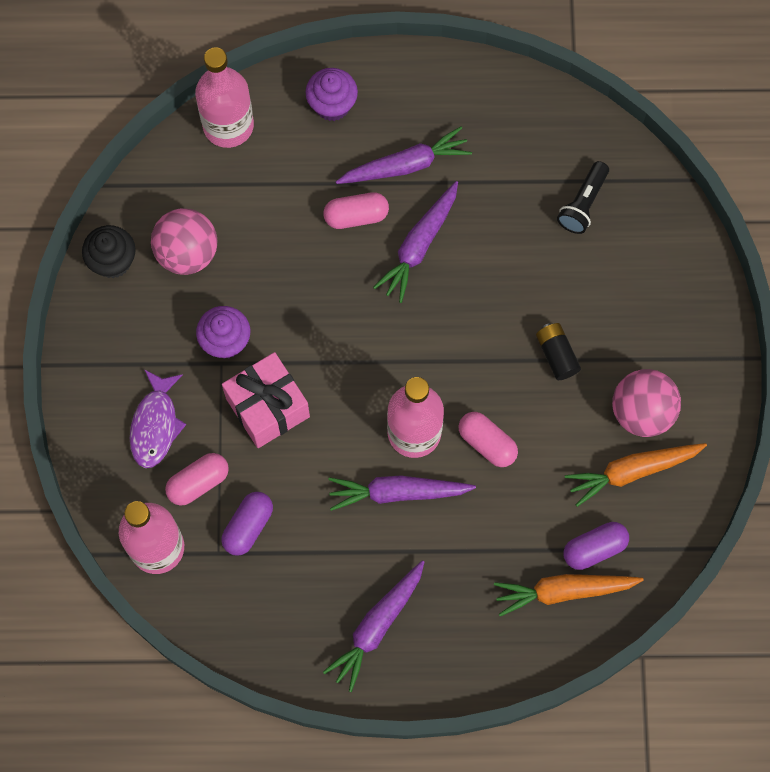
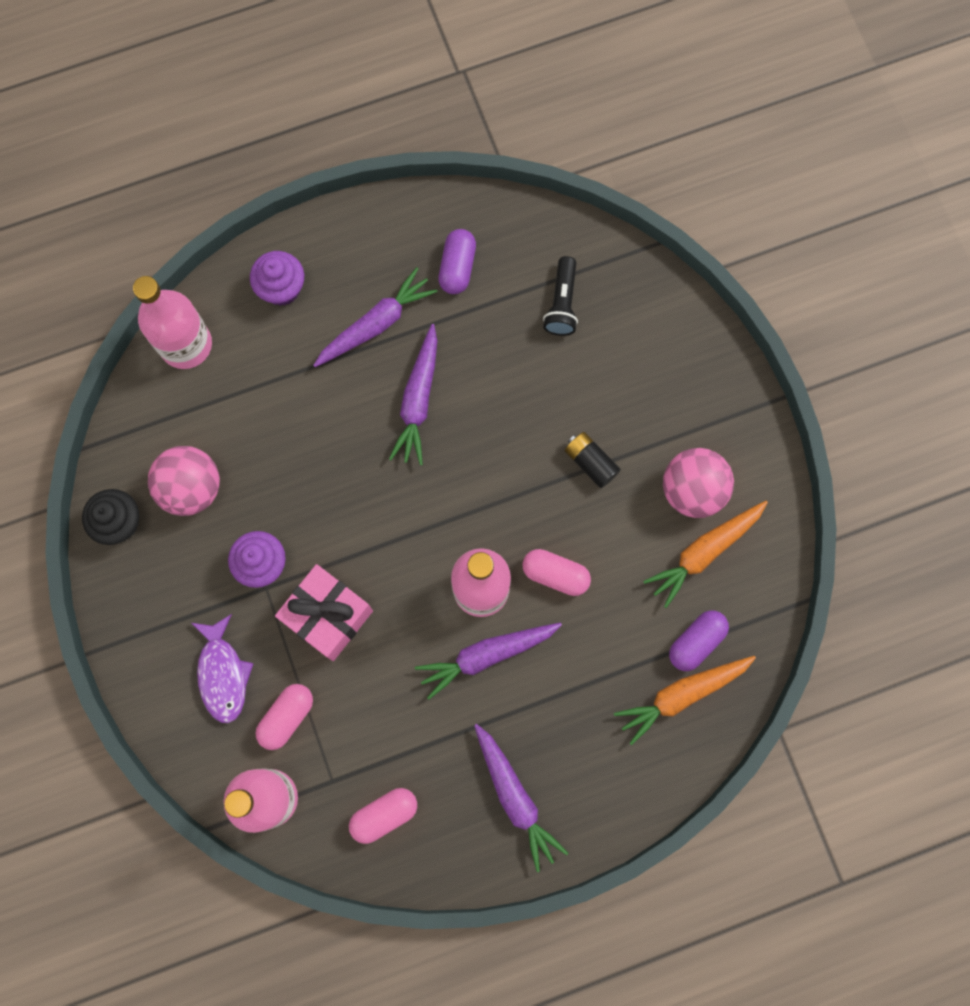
camera: 20 degrees left, 5 degrees up
purple capsule [221,492,273,556] -> purple capsule moved to [438,229,476,294]
purple carrot [323,561,424,692] -> purple carrot turned 45 degrees counterclockwise [474,724,568,872]
pink capsule [324,192,389,229] -> pink capsule moved to [349,788,417,844]

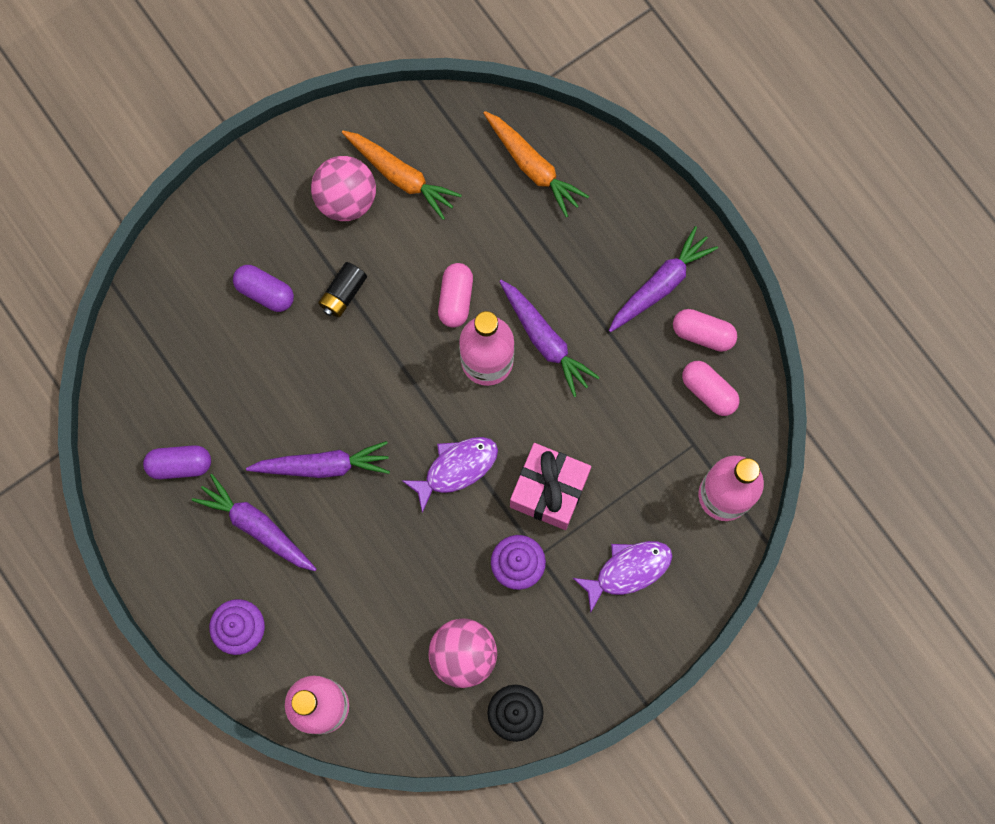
camera: 105 degrees left, 0 degrees up
pink capsule [255,684,313,750] -> pink capsule moved to [673,309,737,352]
black flashlight [543,256,578,336] -> none
purple capsule [669,611,729,671] -> purple capsule moved to [233,265,294,312]
none -> purple fish [401,437,498,513]

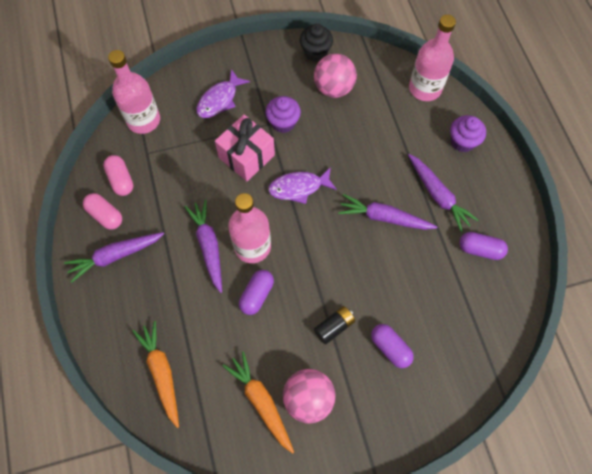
camera: 160 degrees left, 10 degrees down
pink capsule [438,263,473,328] -> purple capsule [239,270,274,315]
purple fish [573,541,673,612] -> purple fish turned 45 degrees counterclockwise [196,69,250,118]

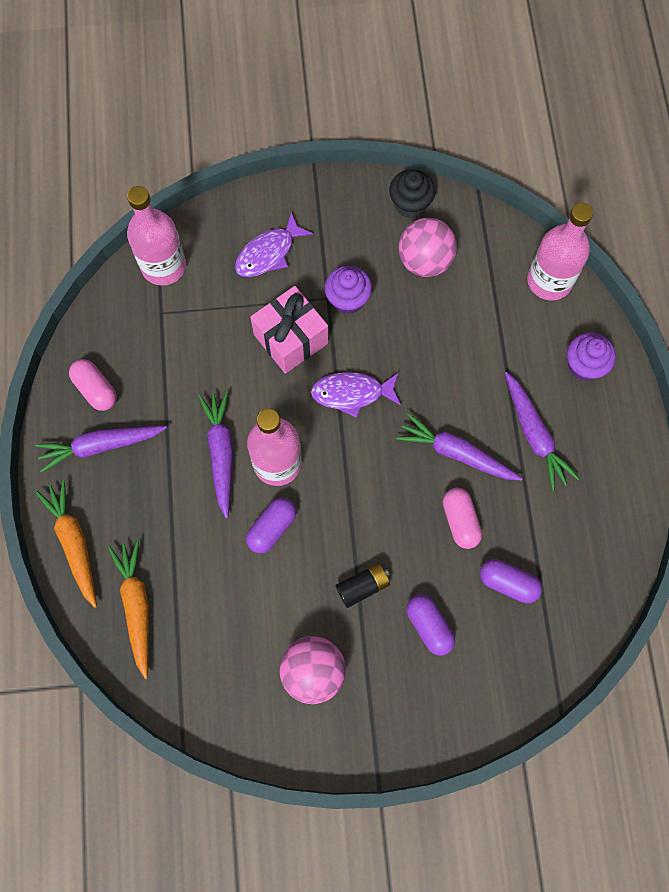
camera: 10 degrees right, 5 degrees up
pink capsule [103,155,133,196] -> pink capsule moved to [442,487,482,549]
orange carrot [223,352,294,454] -> orange carrot moved to [35,480,97,608]
purple capsule [459,232,508,260] -> purple capsule moved to [480,559,542,603]

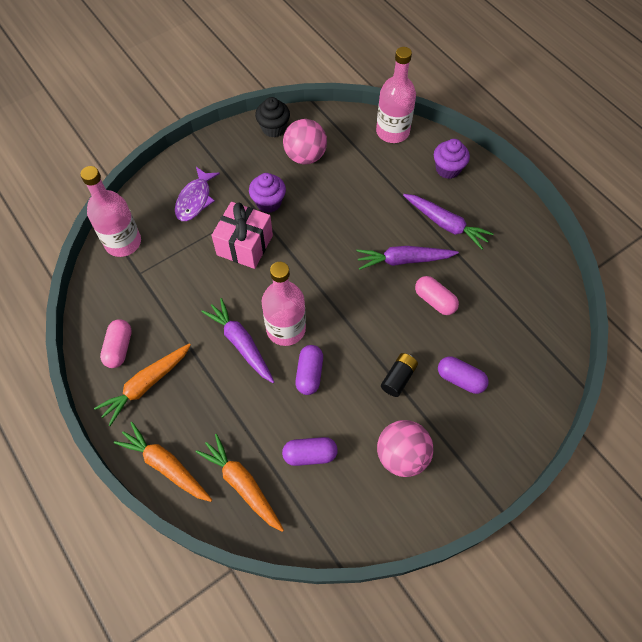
camera: 30 degrees left, 10 degrees down
purple carrot [35,426,167,473] -> orange carrot [94,343,191,426]
pink capsule [69,359,117,411] -> pink capsule turned 75 degrees clockwise [100,319,132,368]
purple fish [311,372,401,418] -> none
purple capsule [480,559,542,603] -> purple capsule moved to [282,437,338,466]

